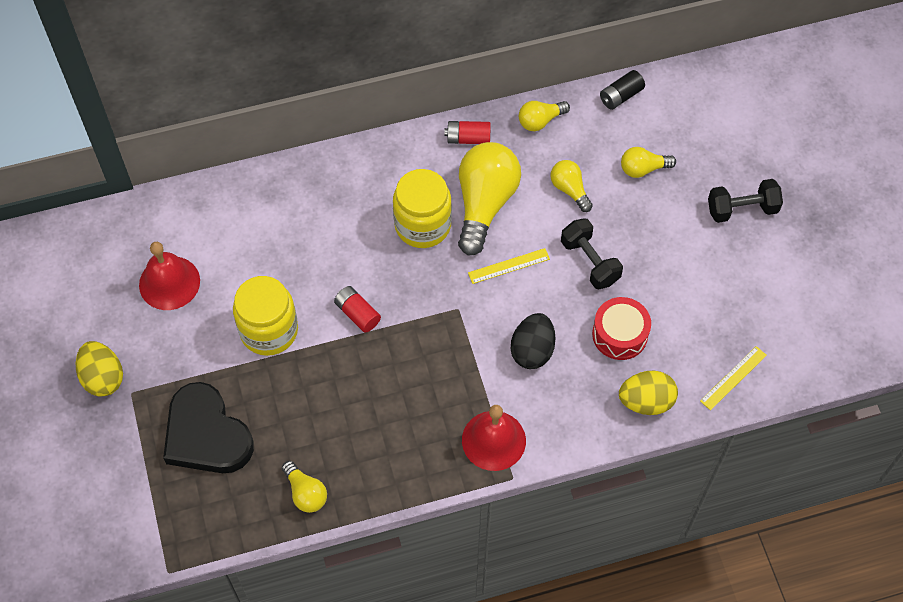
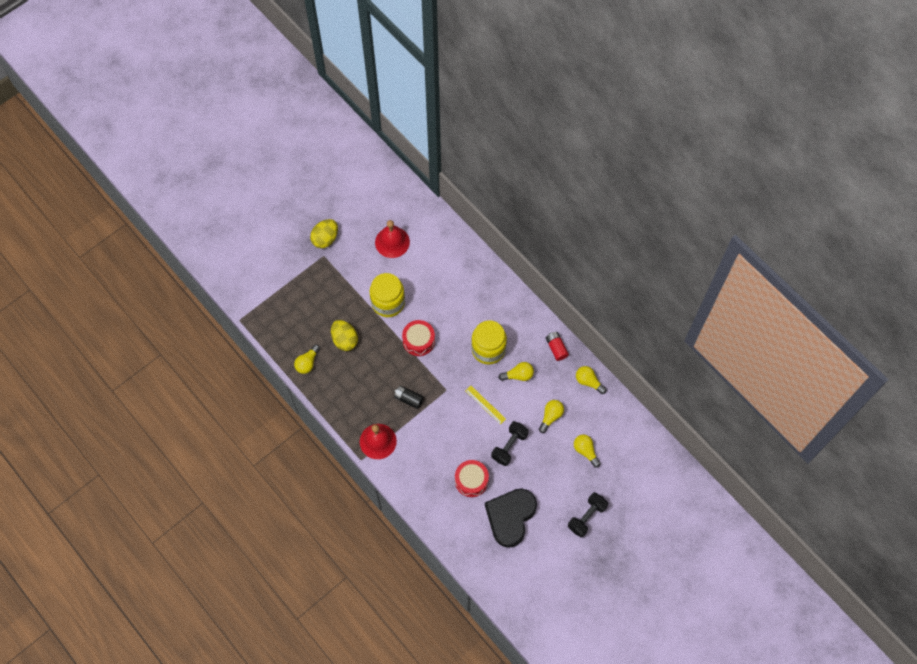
camera: 65 degrees right, 5 degrees up
black heart [163,382,254,473] -> black heart moved to [485,489,537,548]
red battery [334,286,381,333] -> red drum [402,320,435,356]
yellow light bulb [458,142,521,256] -> yellow light bulb [499,362,534,381], size x0.50
black egg [511,313,556,369] -> none
black battery [600,70,645,110] -> black battery moved to [394,385,424,409]
yellow egg [619,371,678,415] -> yellow egg moved to [331,320,358,351]
yellow ruler [700,346,767,410] -> none
black dumbbell [708,179,783,223] -> black dumbbell turned 75 degrees clockwise [568,492,608,537]

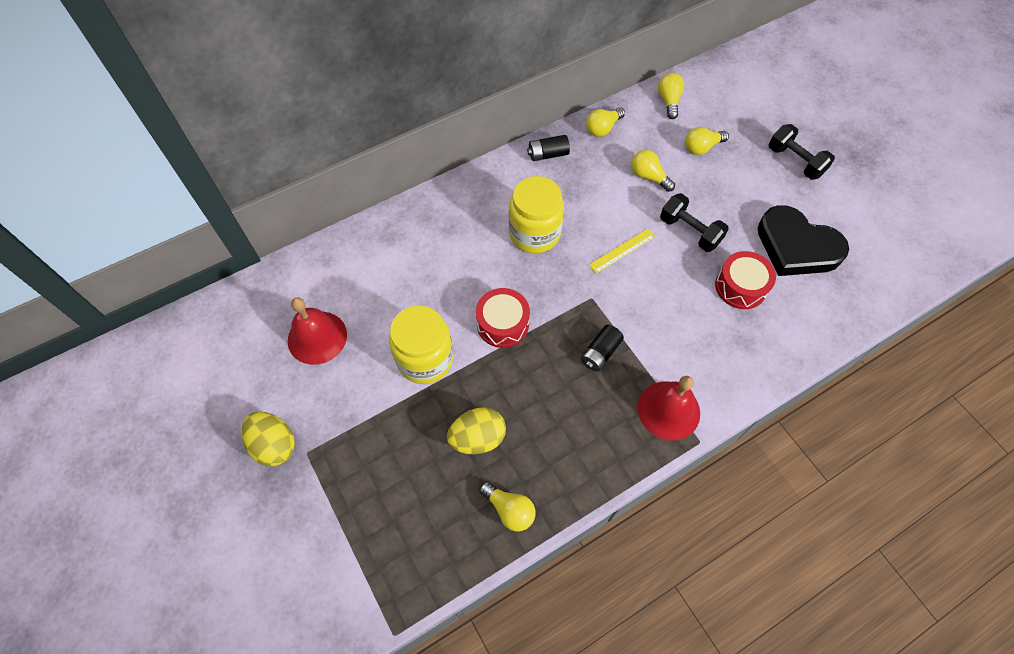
camera: 80 degrees left, 5 degrees down
yellow light bulb [499,362,534,381] -> yellow light bulb moved to [658,73,684,119]
red battery [546,332,569,361] -> black battery [527,135,570,161]

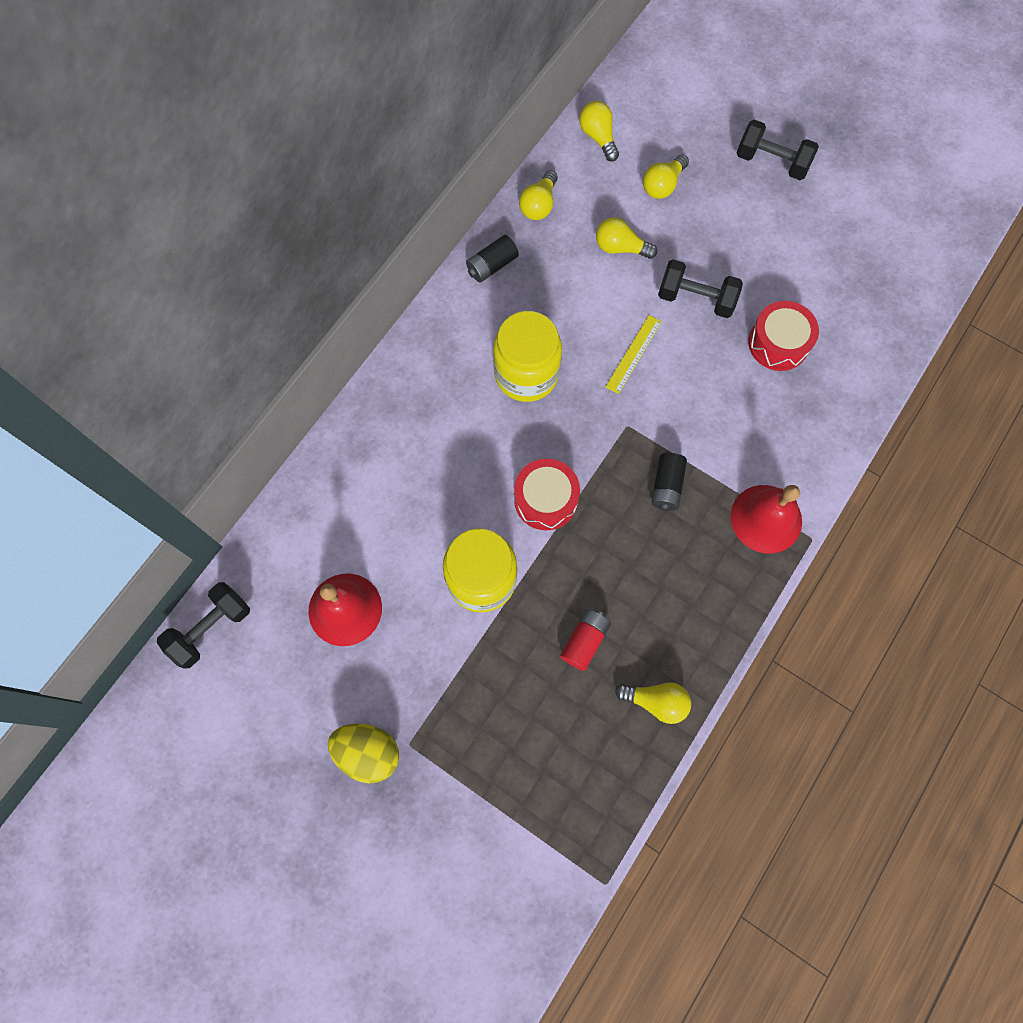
camera: 25 degrees left, 10 degrees up
yellow egg [447,407,506,454] -> red battery [560,609,611,671]
black heart [757,205,849,276] -> none
none -> black dumbbell [157,582,250,669]

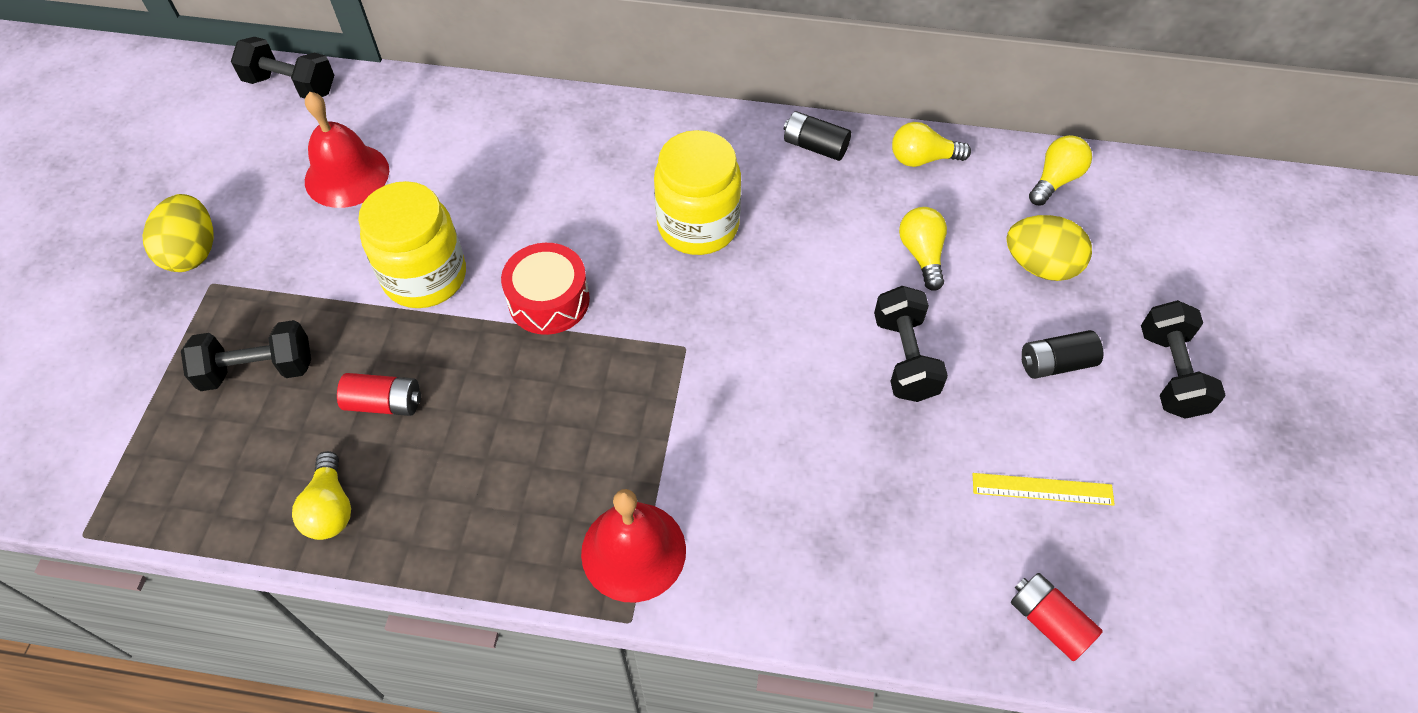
camera: 65 degrees right, 15 degrees down
yellow ruler [606,315,662,394] -> yellow ruler moved to [973,473,1115,506]
yellow light bulb [643,154,689,199] -> yellow egg [1006,215,1092,281]
black battery [651,453,687,511] -> black battery moved to [1022,330,1103,379]
red drum [748,301,819,371] -> none
none -> black dumbbell [181,320,311,391]
none -> red battery [1011,573,1103,661]

